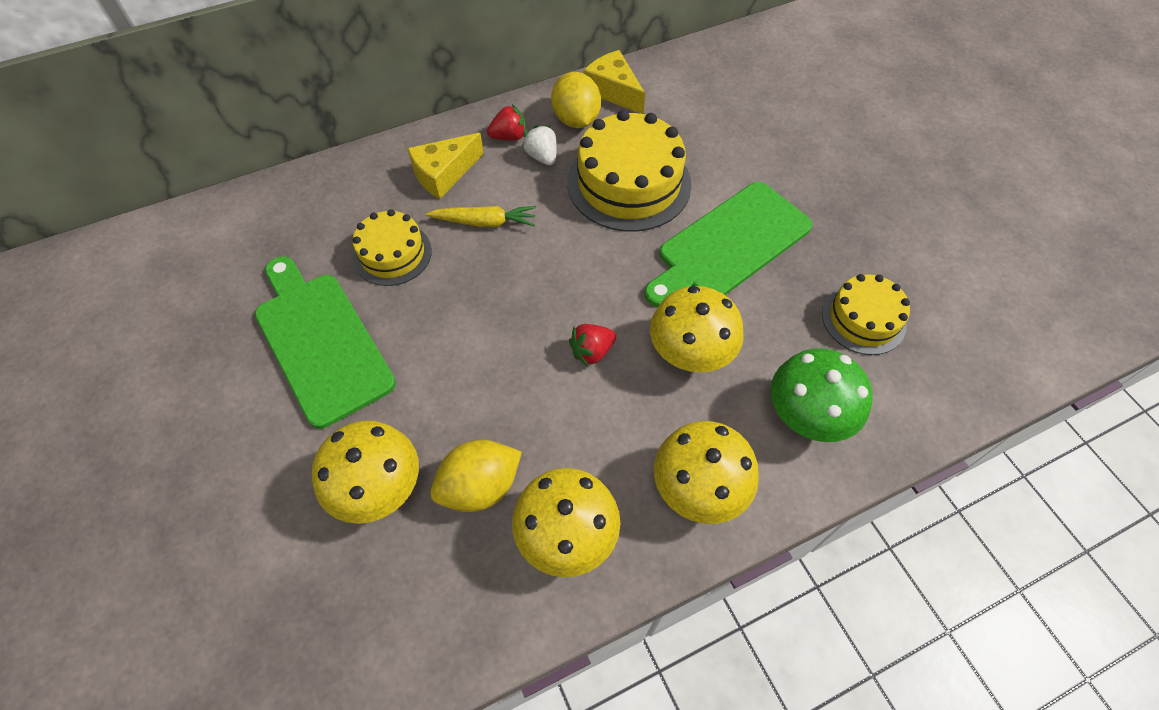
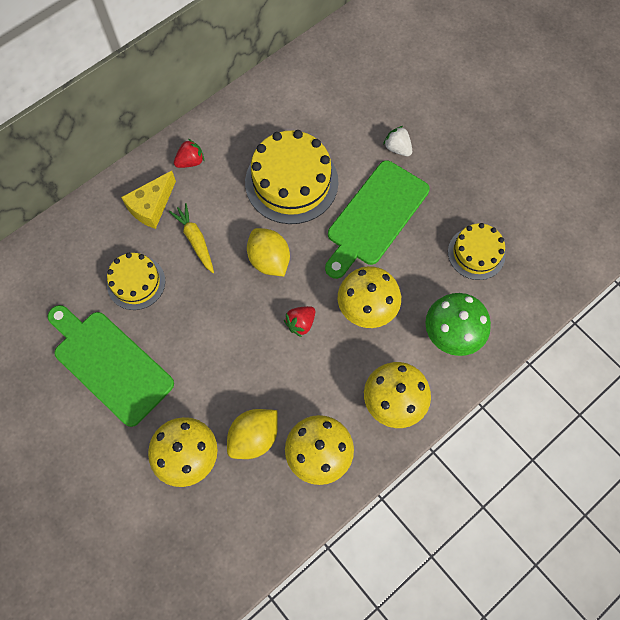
camera: 15 degrees left, 10 degrees up
yellow carrot [426,206,536,227] -> yellow carrot turned 105 degrees counterclockwise [169,203,214,273]
white strawberry [522,125,557,166] -> white strawberry moved to [383,126,412,156]
yellow lemon [551,72,601,128] -> yellow lemon moved to [247,228,290,276]
yellow cheese [584,50,645,114] -> none

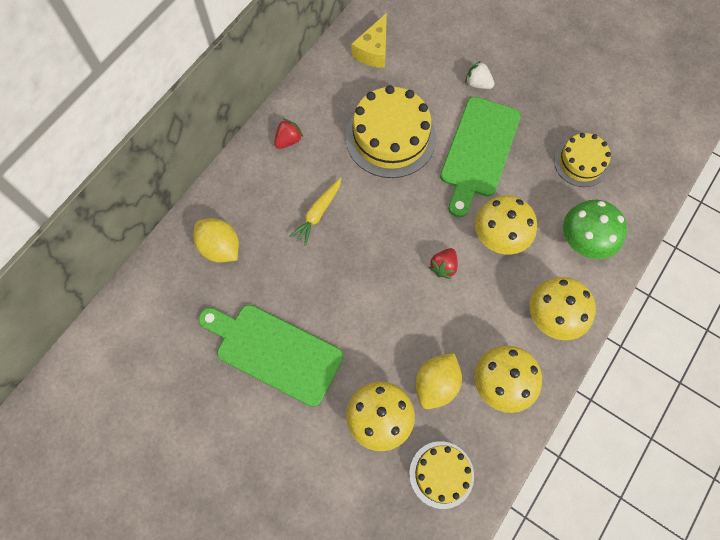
camera: 15 degrees left, 0 degrees up
yellow cake [107,253,165,310] -> yellow cake moved to [409,441,474,509]
yellow cheese [121,171,176,229] -> yellow cheese moved to [351,13,387,68]
yellow carrot [169,203,214,273] -> yellow carrot turned 105 degrees counterclockwise [290,178,341,246]
yellow lemon [247,228,290,276] -> yellow lemon moved to [193,218,239,263]

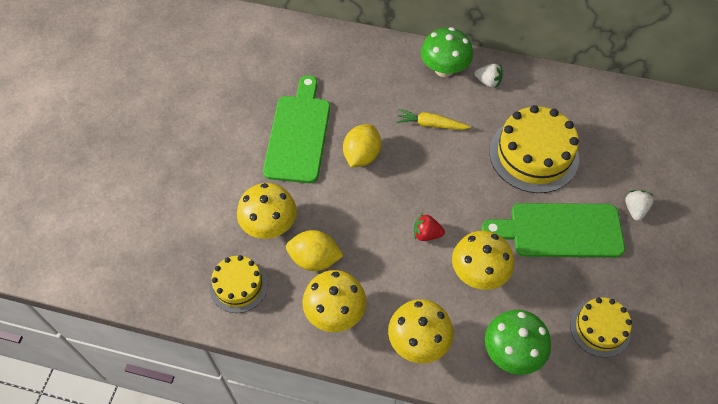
camera: 70 degrees right, 10 degrees down
yellow lemon [193,218,239,263] -> yellow lemon moved to [343,124,381,167]
red strawberry [274,119,303,149] -> white strawberry [475,64,503,88]
yellow cheese [351,13,387,68] -> none
none -> green mushroom [421,27,473,77]

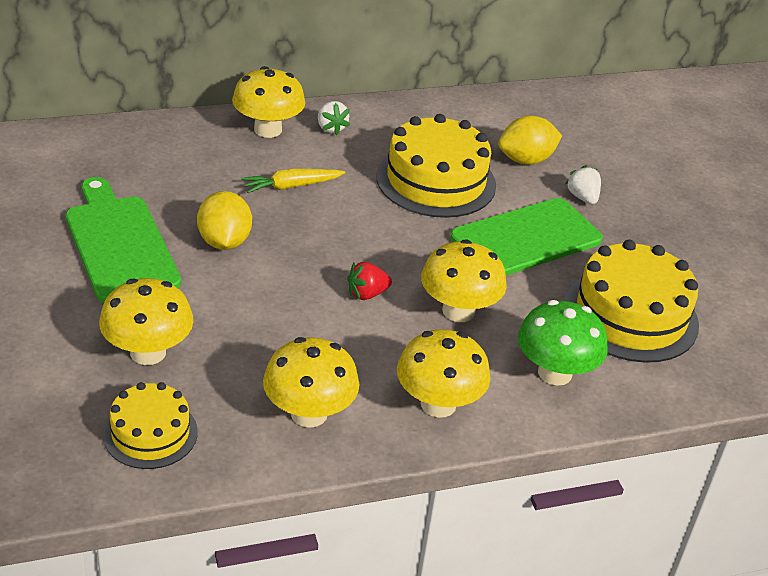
camera: 35 degrees left, 20 degrees down
yellow lemon [286,230,344,271] -> yellow lemon moved to [498,116,562,165]
green mushroom [421,27,473,77] -> yellow mushroom [232,66,305,138]
white strawberry [475,64,503,88] -> white strawberry turned 75 degrees clockwise [318,101,350,135]
yellow cake [570,298,632,357] -> yellow cake [565,240,699,363], size x1.69

